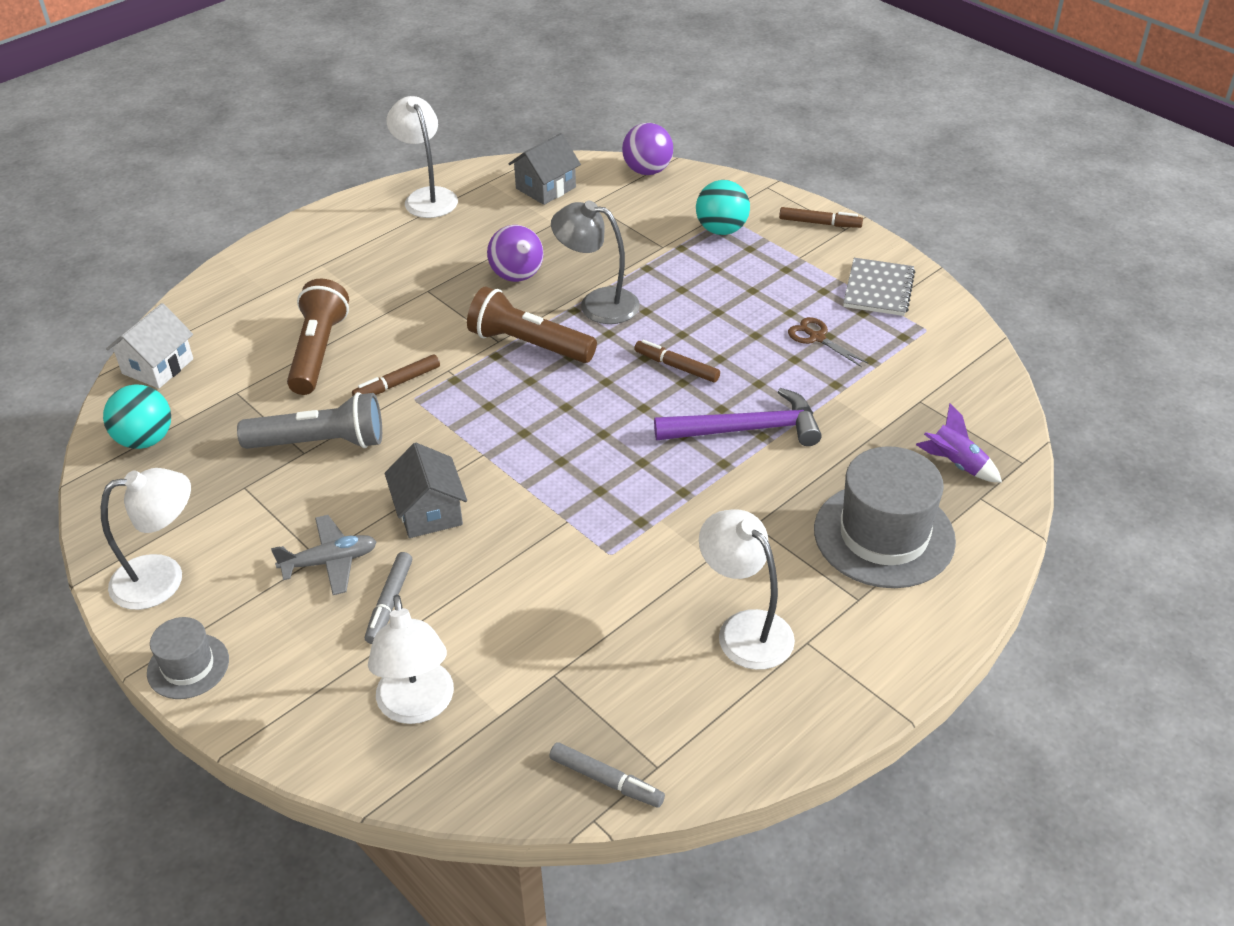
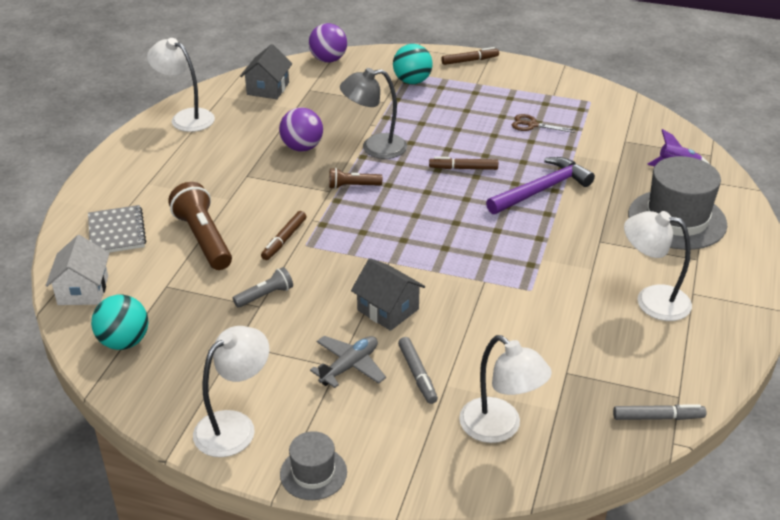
camera: 30 degrees left, 5 degrees down
grey flashlight [237,392,382,449] -> grey flashlight [233,267,293,308], size x0.54
brown flashlight [467,287,597,363] -> brown flashlight [329,168,382,189], size x0.54
grey notebook [843,258,915,316] -> grey notebook moved to [88,205,146,253]

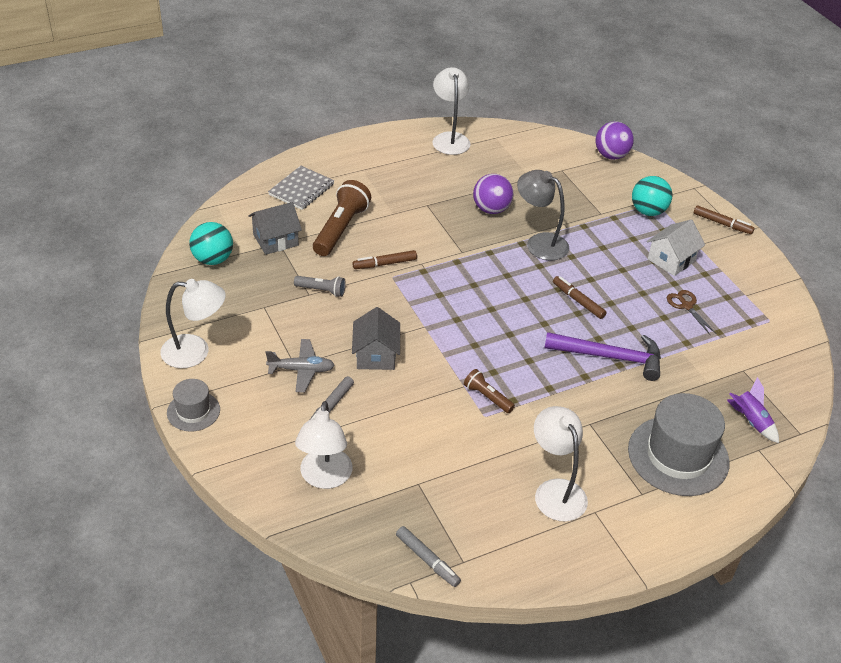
camera: 45 degrees right, 5 degrees up
white house [46,235,110,305] -> white house moved to [647,219,705,276]
grey house [240,44,293,99] -> grey house moved to [248,202,302,255]
brown flashlight [329,168,382,189] -> brown flashlight moved to [464,369,515,413]

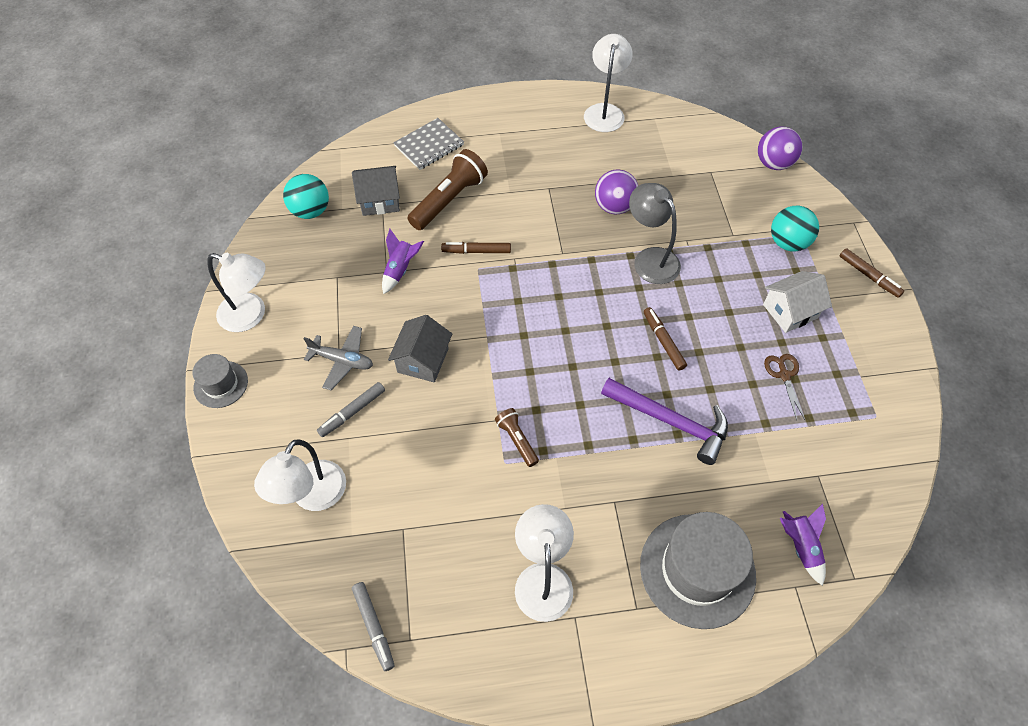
camera: 20 degrees right, 15 degrees up
grey flashlight [294,276,346,297] -> purple rocket [382,229,424,294]

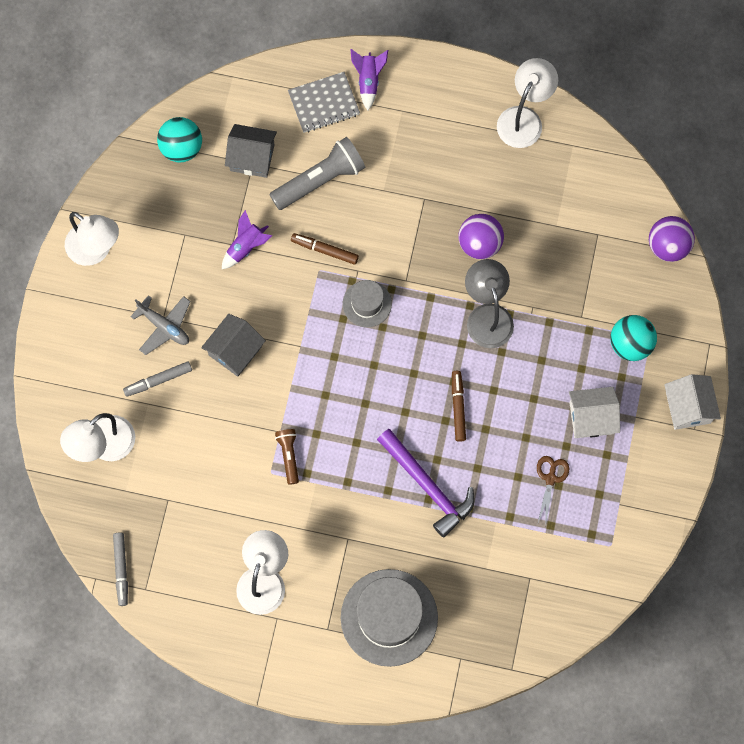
camera: 20 degrees right, 15 degrees up
grey hat [192,354,248,408] -> grey hat moved to [343,280,392,327]
brown flashlight [407,149,488,230] -> grey flashlight [270,137,365,210]
purple rocket [780,504,826,586] -> purple rocket moved to [350,49,388,111]
brown marker [840,248,904,298] -> white house [664,374,721,430]

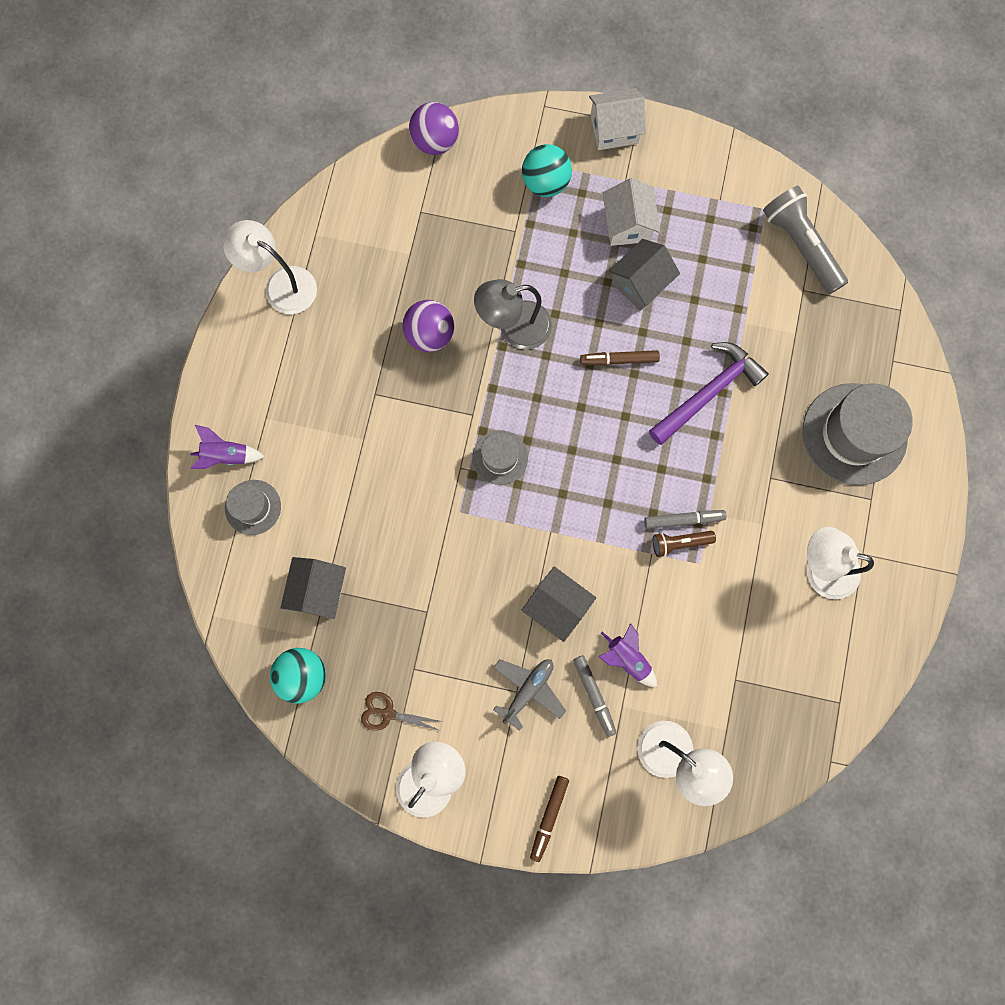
camera: 90 degrees left, 5 degrees up
grey marker [113,532,128,606] -> grey marker moved to [644,510,727,529]
purple rocket [222,210,272,269] -> purple rocket moved to [598,623,657,687]
grey flashlight [270,137,365,210] -> grey flashlight moved to [763,186,848,294]
grey notebook [288,72,360,133] -> grey hat [225,480,281,535]
brown marker [291,233,359,265] -> brown marker moved to [530,776,569,862]
brown scissors [537,456,569,526] -> brown scissors moved to [361,692,443,731]
none -> grey house [609,239,680,311]

